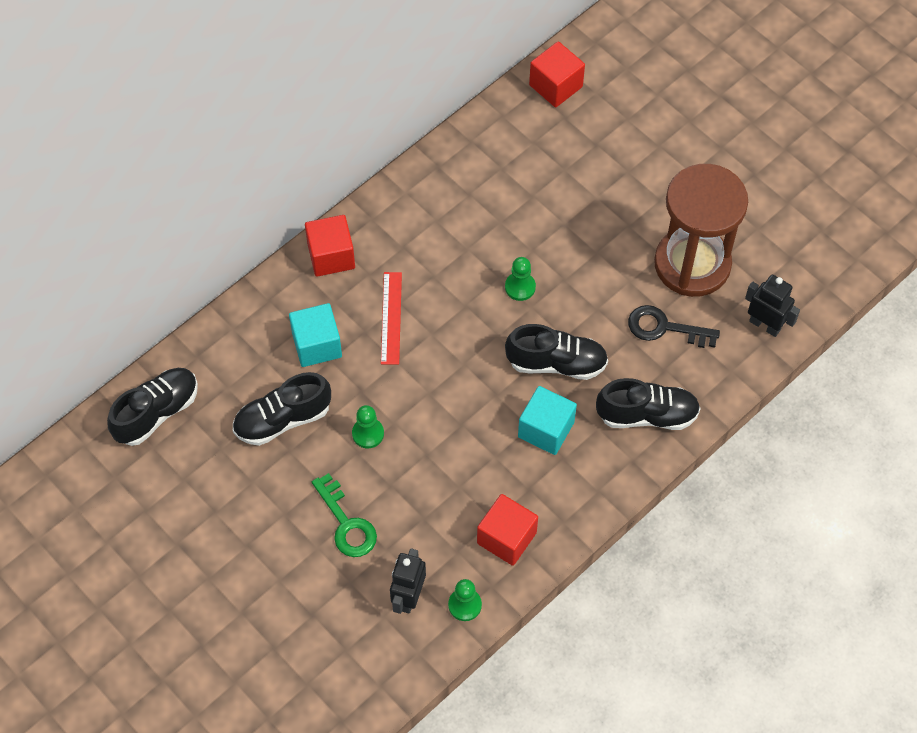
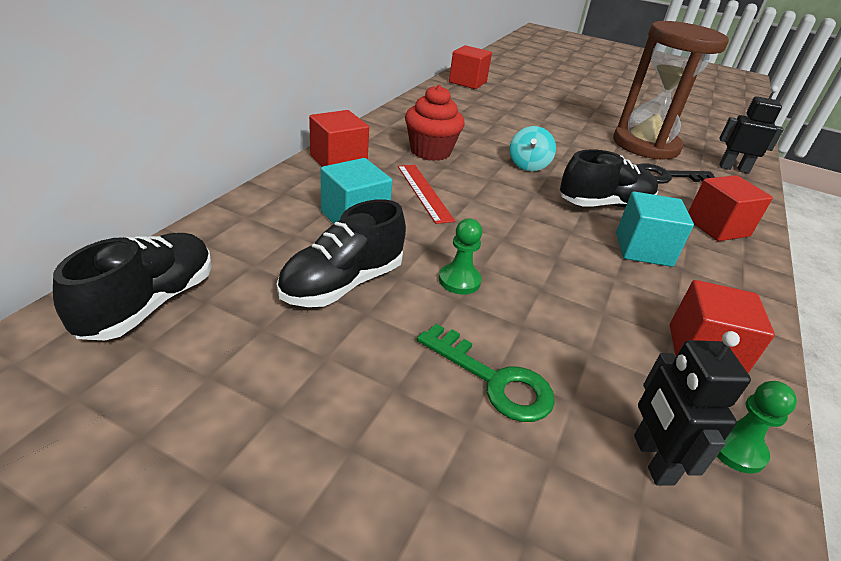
camera: 25 degrees left, 25 degrees down
green pawn [505,257,536,301] -> turquoise spinning top [509,126,556,171]
black shoe [596,378,701,430] -> red cube [688,175,773,241]
none -> red cupcake [405,85,465,161]

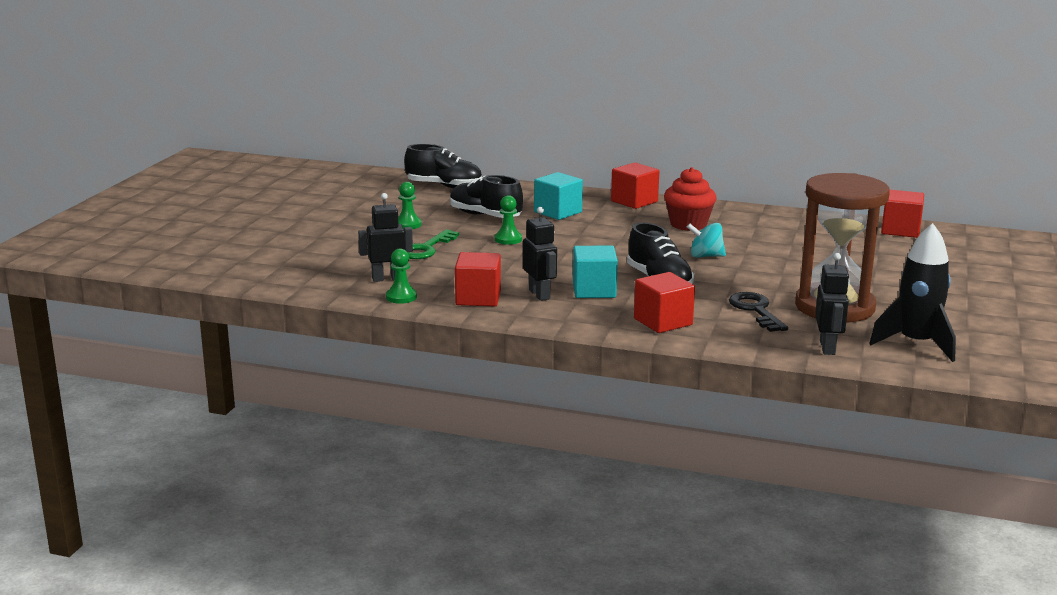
camera: 85 degrees right, 15 degrees down
red ruler [398,165,455,224] -> none
none -> green pawn [398,182,422,229]
none -> black robot [523,207,557,301]
none -> black rocket [869,223,956,362]

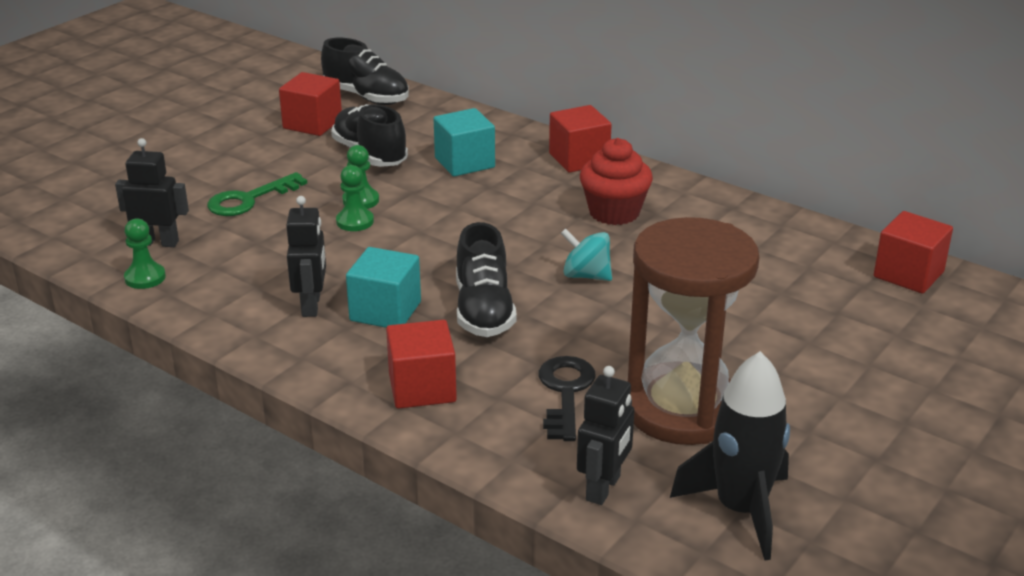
camera: 20 degrees right, 10 degrees up
green pawn [398,182,422,229] -> green pawn moved to [336,165,374,231]
red cube [455,252,501,306] -> red cube moved to [279,72,342,136]

